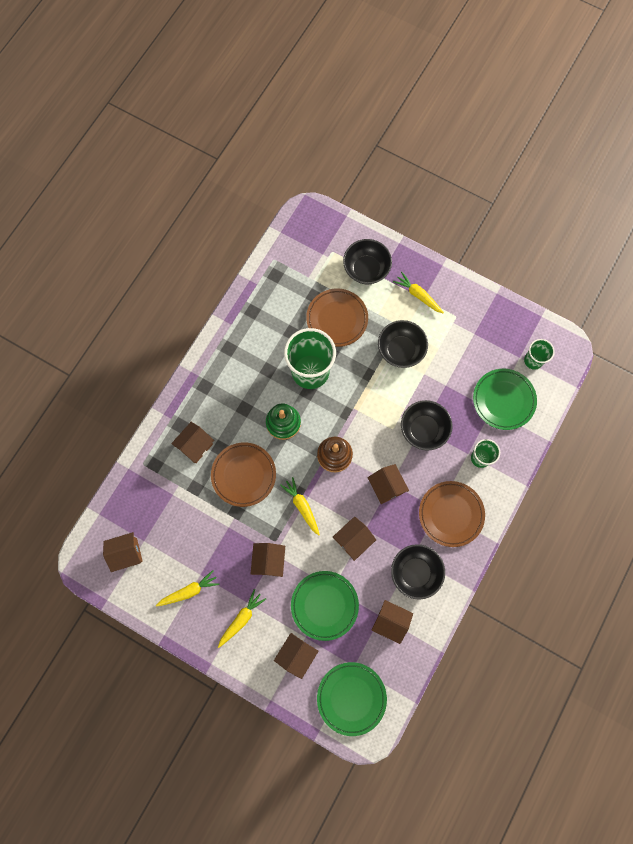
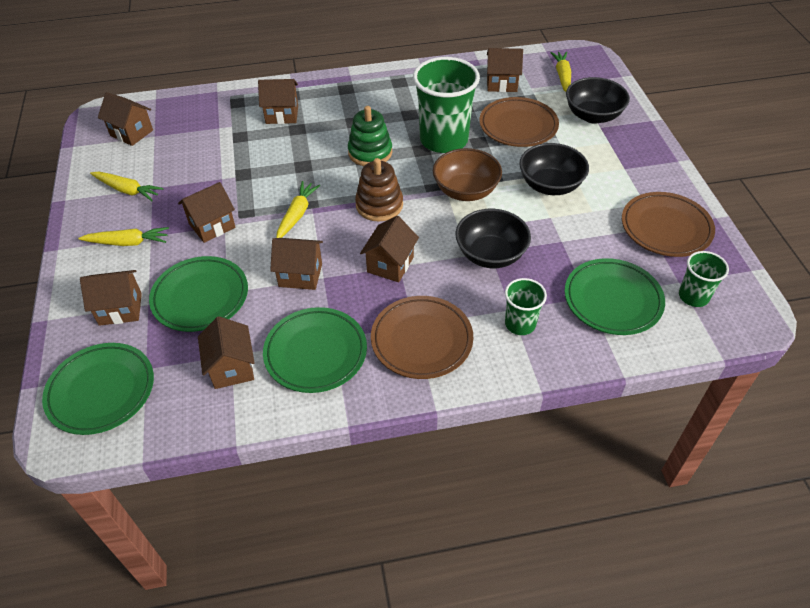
camera: 50 degrees right, 25 degrees down
brown plate [211,442,276,507] -> brown plate moved to [622,192,715,257]
black bowl [391,544,445,599] -> green plate [263,307,367,393]
yellow carrot [393,272,444,313] -> yellow carrot moved to [550,52,571,92]
none -> brown bowl [433,148,502,201]
none -> brown house [487,48,523,92]

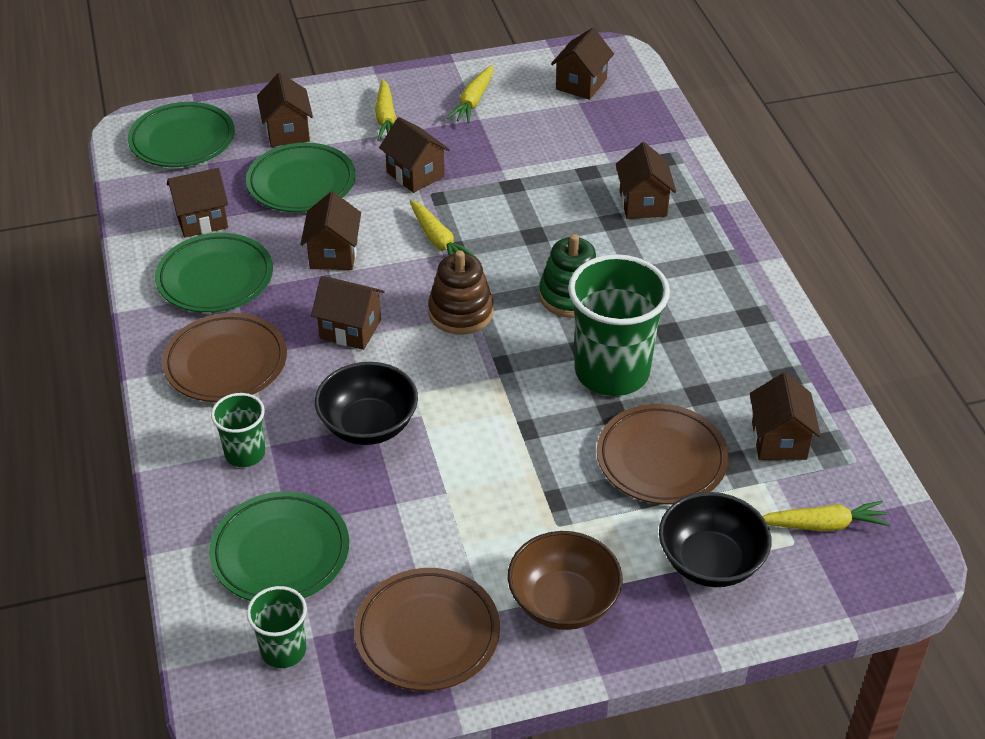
camera: 85 degrees right, 5 degrees down
yellow carrot [276,181,321,238] -> yellow carrot turned 45 degrees clockwise [410,200,476,257]
brown bowl [433,148,502,201] -> brown bowl moved to [508,531,622,630]
black bowl [519,143,589,195] -> none

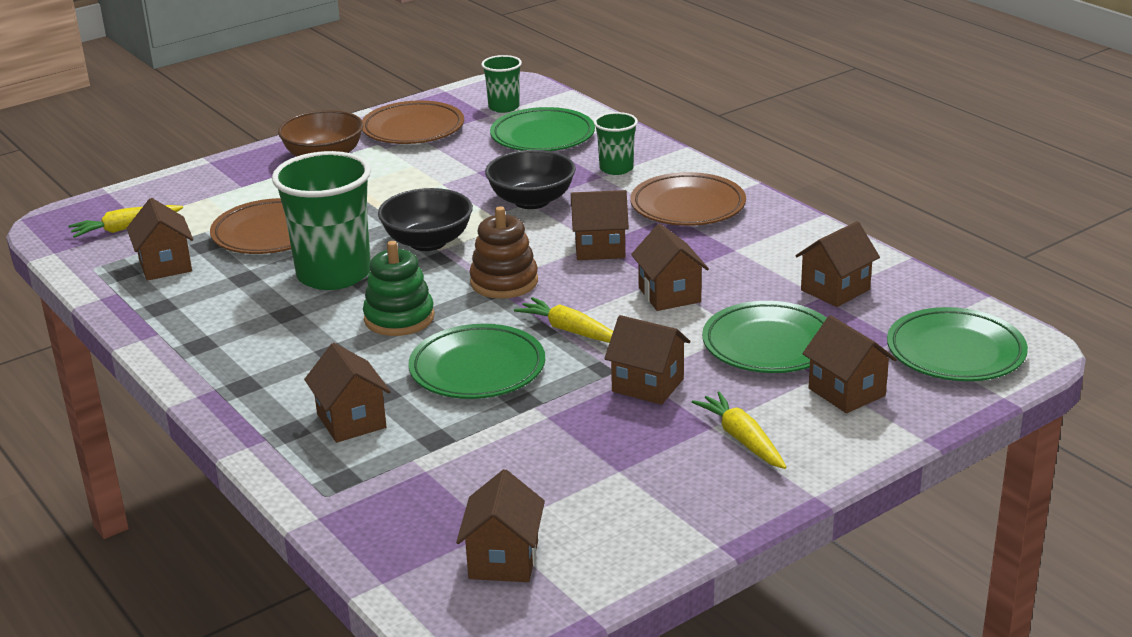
camera: 160 degrees right, 15 degrees down
green plate [155,233,273,313] -> green plate moved to [408,324,545,399]
yellow carrot [447,65,493,123] -> none
black bowl [659,492,771,587] -> black bowl moved to [378,188,473,251]

